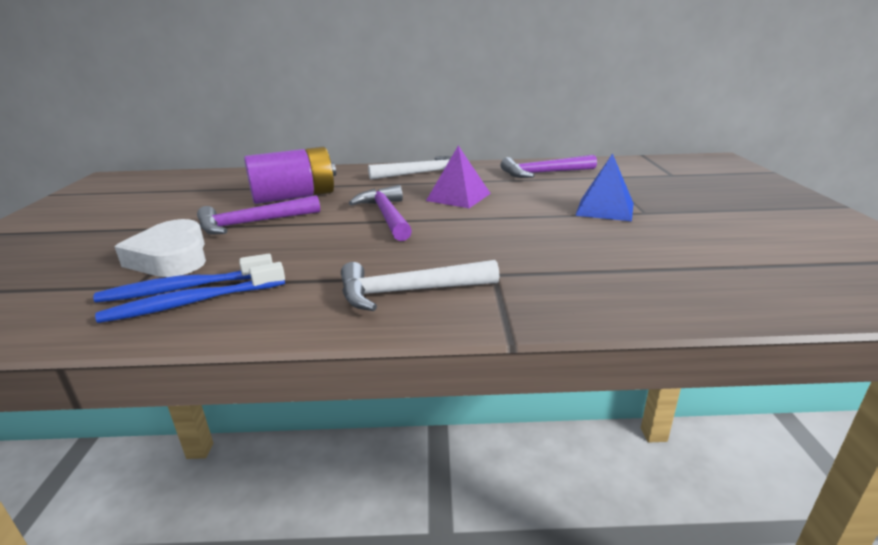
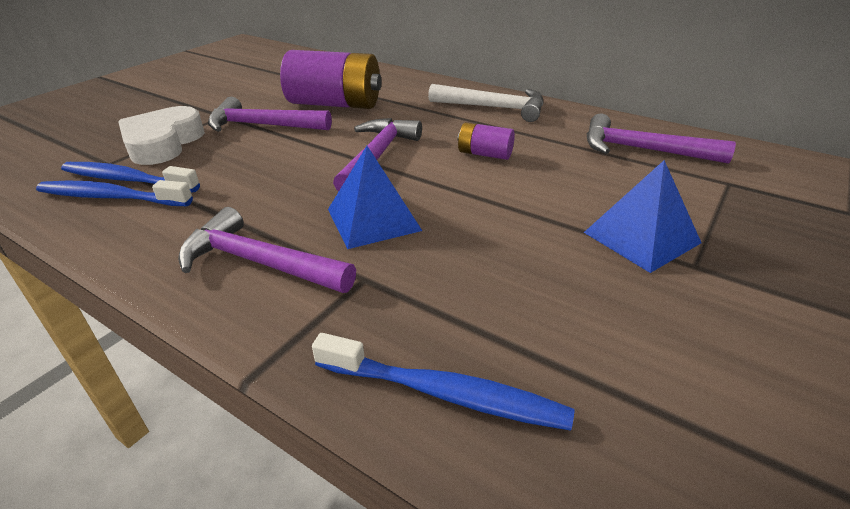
camera: 35 degrees right, 10 degrees up
white hammer [341,260,499,311] -> purple hammer [178,207,356,293]
purple pyramid [426,145,491,208] -> purple battery [457,122,515,160]
none -> blue toothbrush [312,333,574,431]
none -> blue pyramid [328,146,422,249]

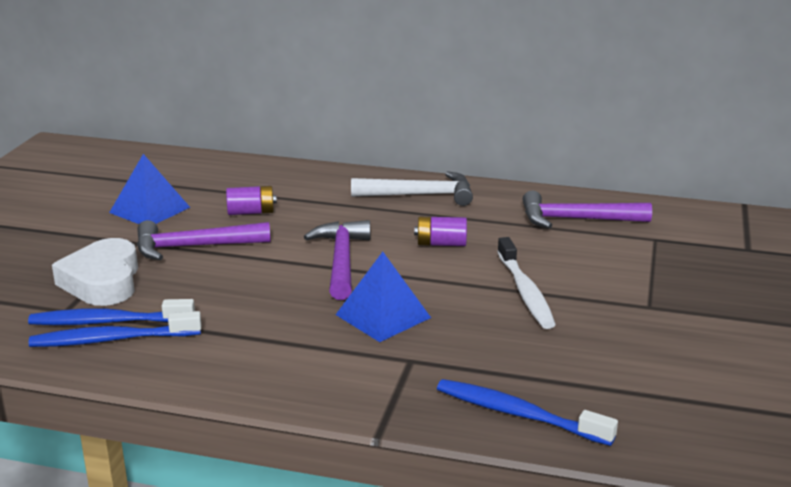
camera: 20 degrees left, 10 degrees down
purple hammer [178,207,356,293] -> none
purple battery [280,50,382,109] -> purple battery [226,186,277,215], size x0.49
blue toothbrush [312,333,574,431] -> blue toothbrush turned 150 degrees counterclockwise [437,379,618,446]
blue pyramid [584,160,701,273] -> blue pyramid moved to [109,154,190,224]
none -> white toothbrush [497,237,556,329]

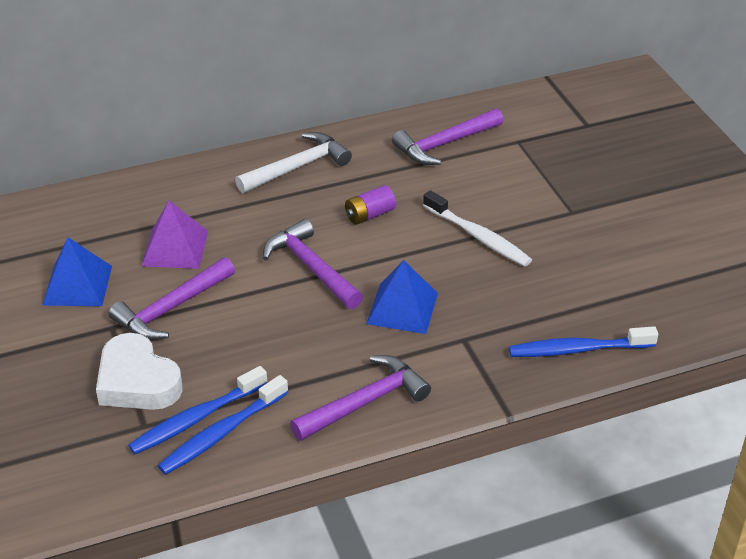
camera: 35 degrees left, 15 degrees up
purple battery [226,186,277,215] -> purple pyramid [142,201,208,269]
none -> purple hammer [290,355,431,441]

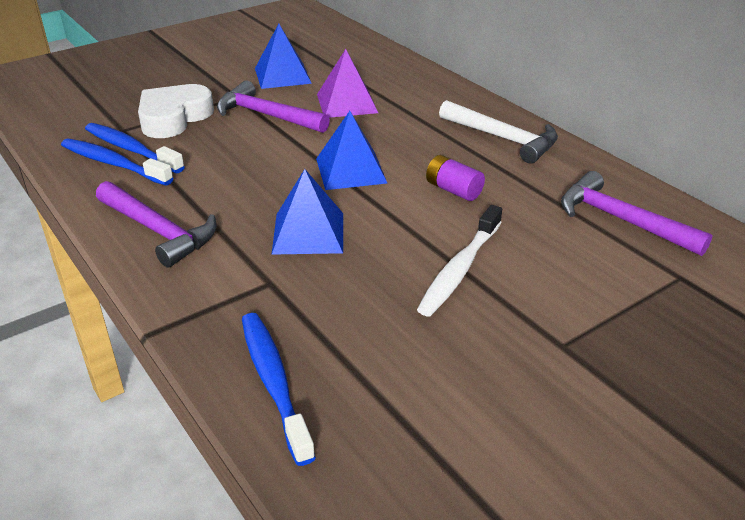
camera: 75 degrees right, 5 degrees down
purple hammer [263,219,363,309] -> blue pyramid [316,111,387,190]

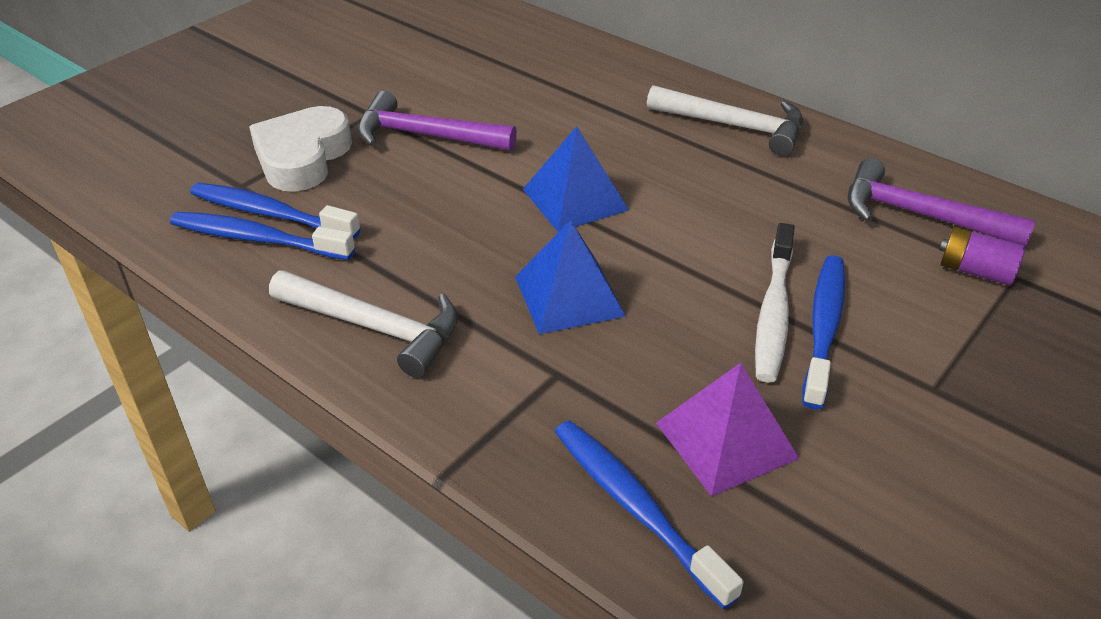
camera: 15 degrees left, 5 degrees up
purple hammer [96,181,216,268] -> white hammer [269,270,458,378]
blue pyramid [255,24,312,89] -> none
purple pyramid [317,49,378,118] -> purple pyramid moved to [656,363,800,497]
purple battery [426,155,485,201] -> purple battery moved to [939,226,1025,286]
none -> blue toothbrush [802,255,845,409]

